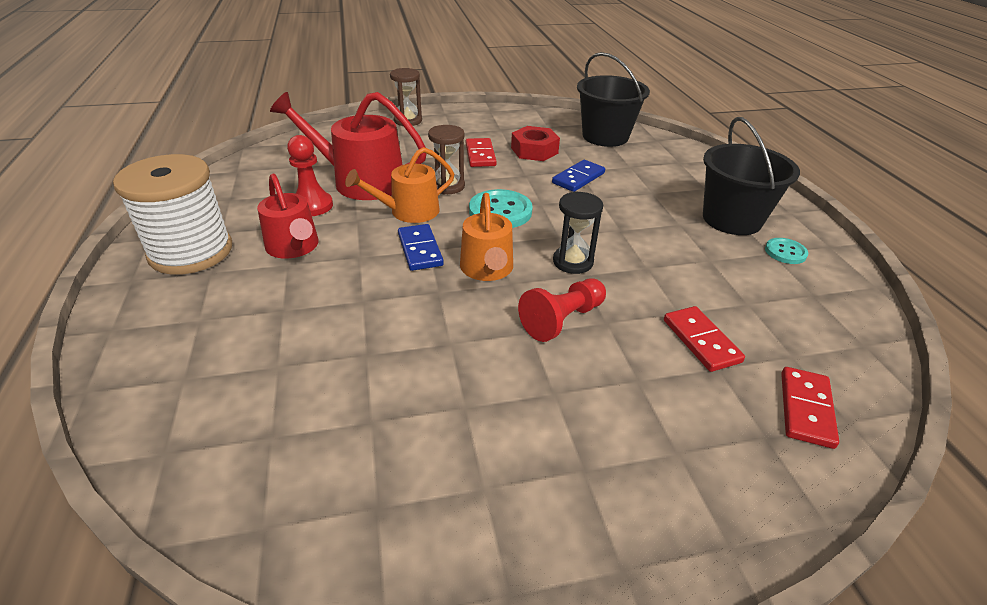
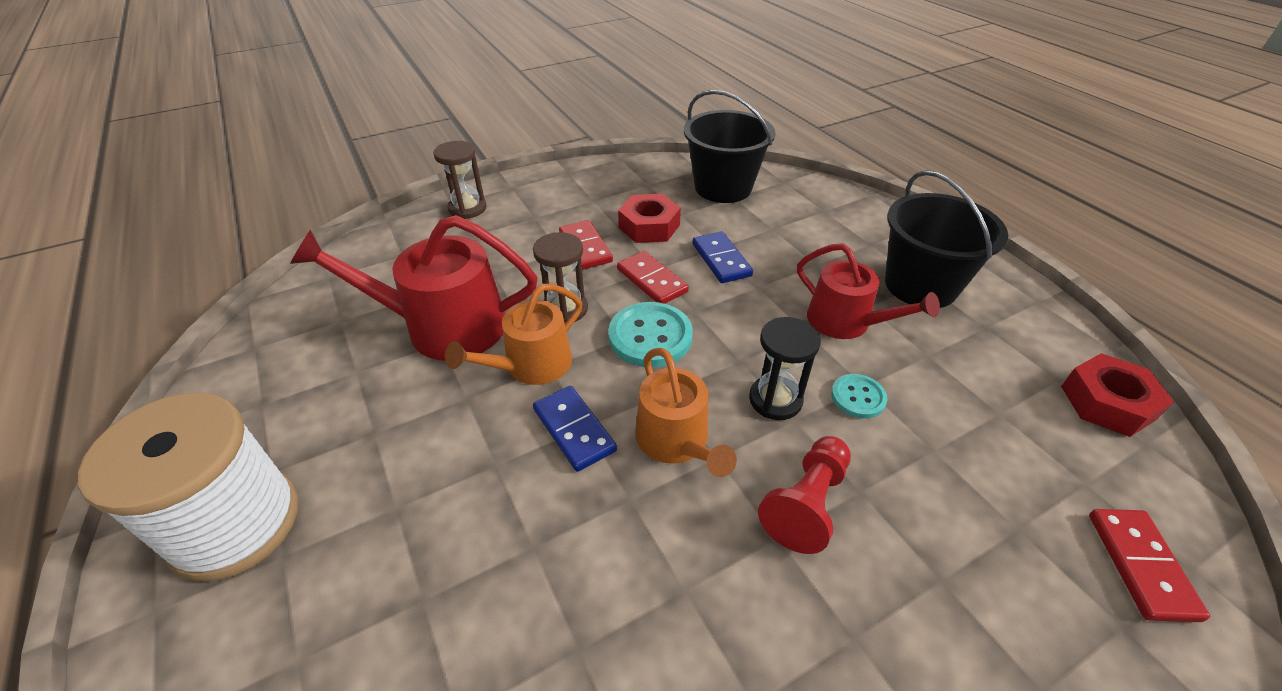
camera: 15 degrees left, 5 degrees up
red watering can [257,173,319,259] -> red watering can moved to [797,243,940,339]
red pawn [287,135,333,216] -> none
blue domino [552,160,605,192] -> blue domino turned 45 degrees counterclockwise [692,232,753,283]
red domino [664,306,745,372] -> red domino moved to [617,251,689,304]
turquoise button [765,238,808,264] -> turquoise button moved to [831,374,887,418]
none -> red nut [1061,353,1174,437]

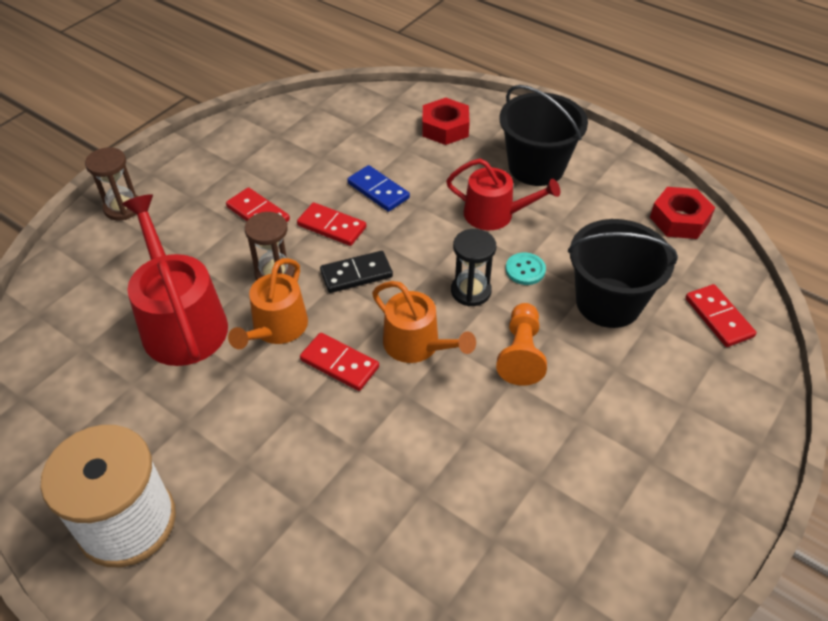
camera: 25 degrees left, 5 degrees up
red watering can [290,215,538,361] -> red watering can turned 90 degrees clockwise [122,194,228,366]
blue domino [533,386,617,472] -> red domino [300,333,379,391]
turquoise button [608,302,693,367] -> black domino [320,251,393,293]
red nut [618,194,681,243] -> red nut moved to [422,98,470,145]
black bucket [684,90,775,203] -> black bucket moved to [568,219,678,328]
red pawn [758,436,851,554] -> orange pawn [496,303,547,386]

